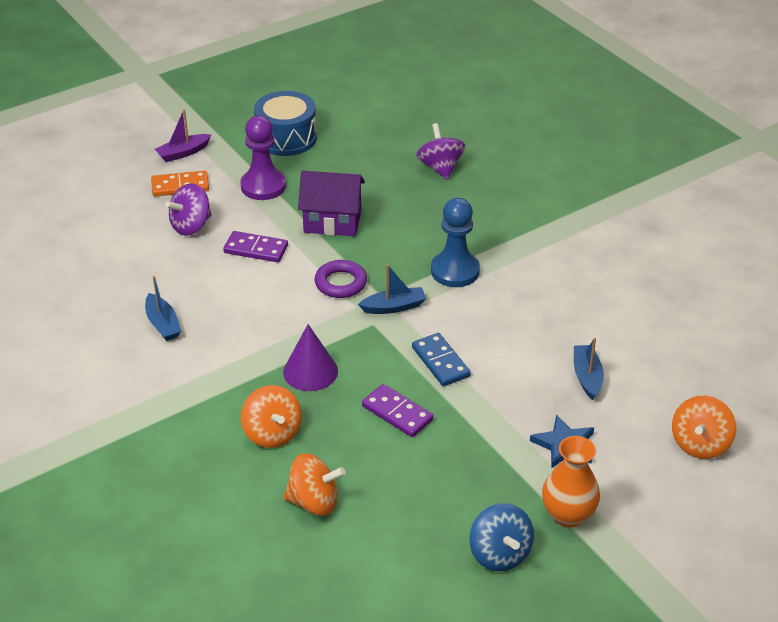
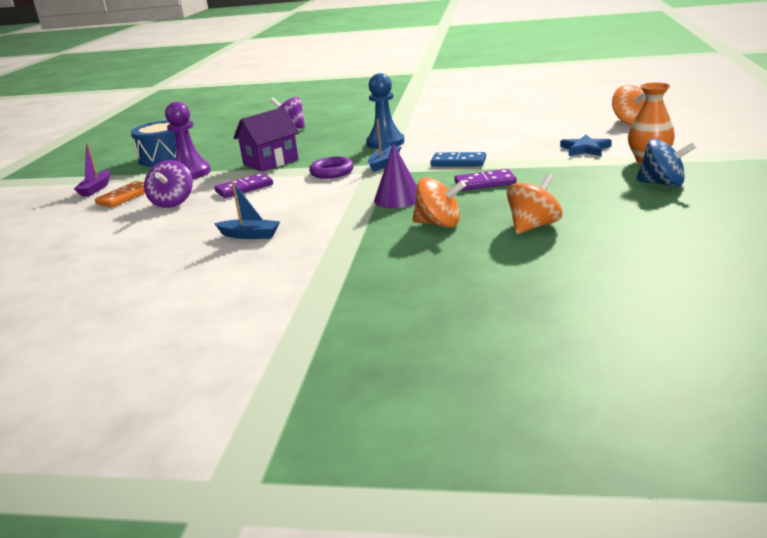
camera: 45 degrees left, 15 degrees down
blue boat [574,338,604,400] -> none

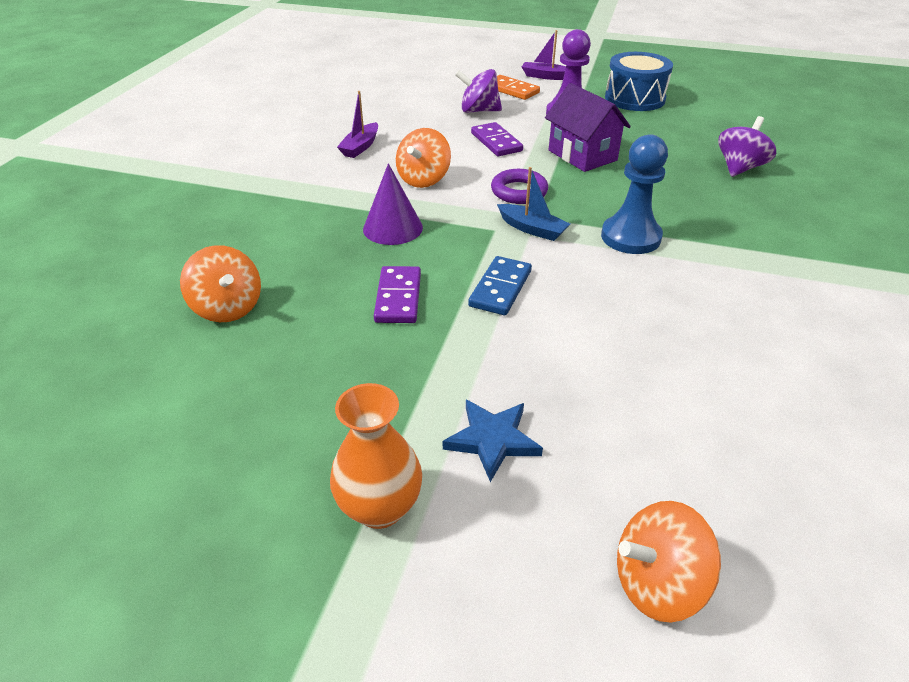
camera: 95 degrees right, 15 degrees up
blue boat [214,182,280,239] -> purple boat [337,91,378,158]
orange spinning top [412,177,466,228] -> orange spinning top moved to [396,128,451,188]
blue spinning top [636,139,696,187] -> none

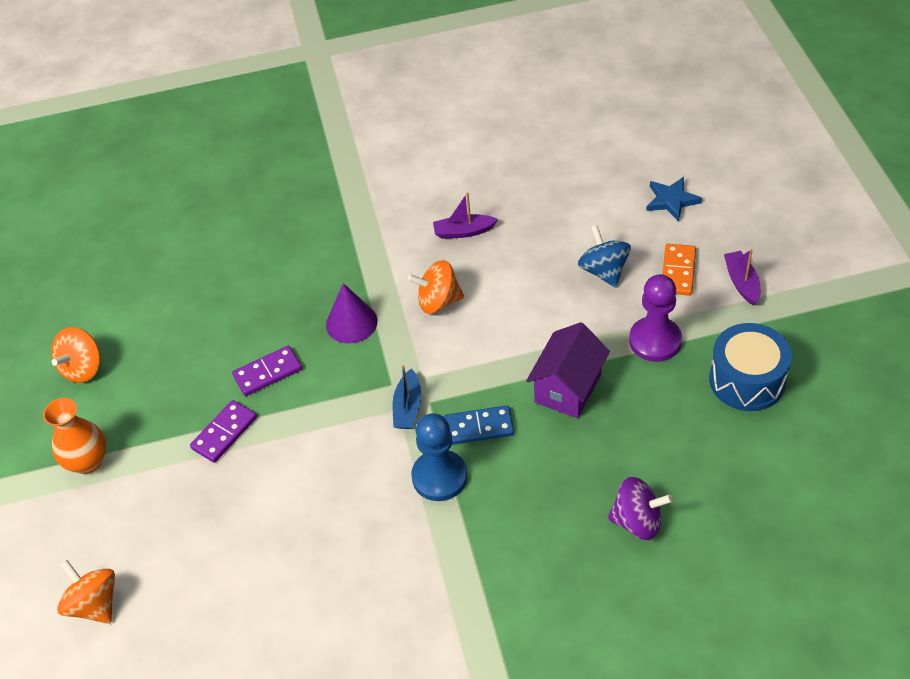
camera: 65 degrees right, 10 degrees up
orange spinning top [180,245,261,322] -> orange spinning top moved to [51,327,100,383]
blue star [443,400,543,482] -> blue star moved to [646,177,702,222]
purple spinning top [455,69,502,113] -> blue spinning top [578,225,631,287]
blue domino [468,256,532,315] -> blue domino moved to [444,405,514,445]
purple domino [471,122,523,156] -> purple domino moved to [190,400,257,463]
purple ring [491,169,548,204] -> none

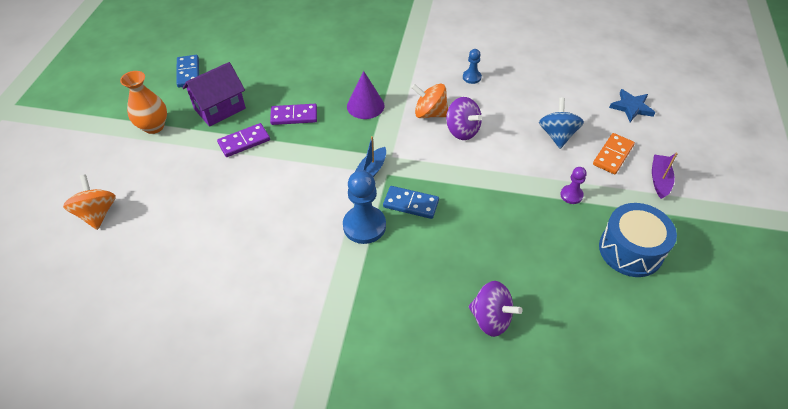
camera: 20 degrees right, 0 degrees up
orange spinning top [51,327,100,383] -> blue domino [176,55,199,88]
purple boat [433,193,498,239] -> blue pawn [463,49,482,84]
purple house [526,322,610,418] -> purple house moved to [182,62,246,127]
purple pawn [629,274,682,362] -> purple pawn [560,167,587,204], size x0.53
none -> purple spinning top [446,97,482,140]

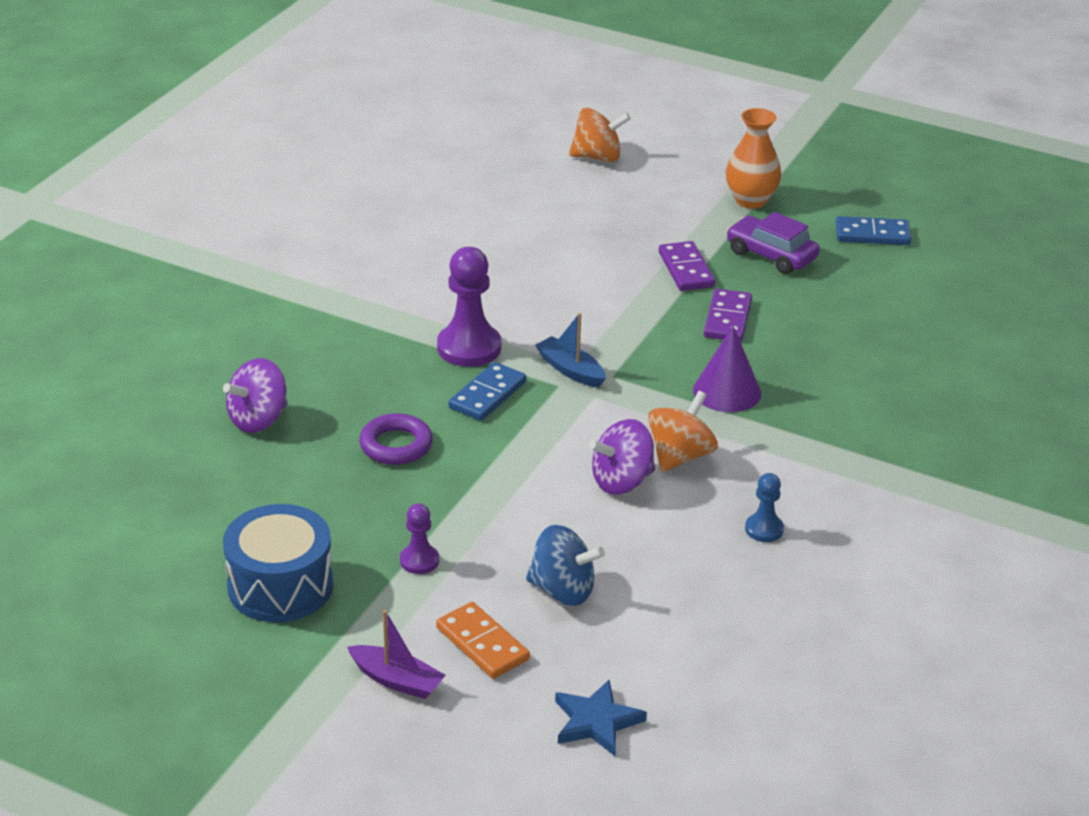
camera: 105 degrees right, 15 degrees down
purple house [182,62,246,127] -> purple car [727,212,820,274]
blue pawn [343,170,386,244] -> purple pawn [437,247,501,367]
none -> purple ring [359,413,433,465]

